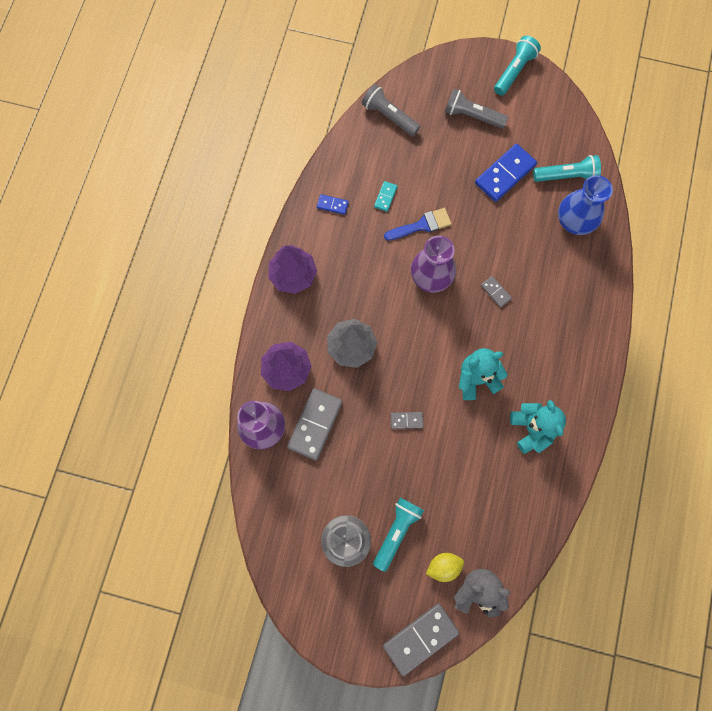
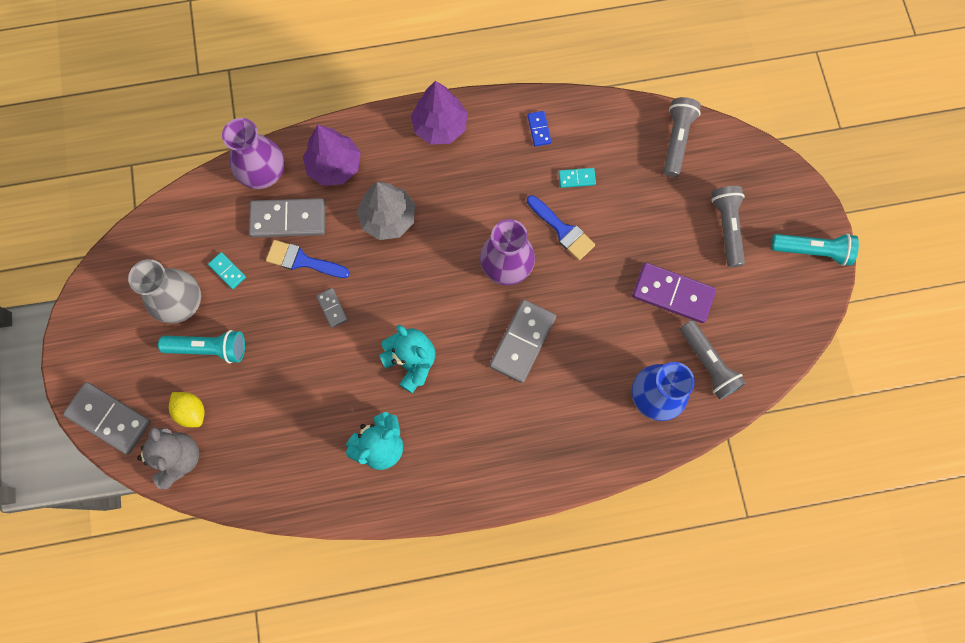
camera: 65 degrees right, 0 degrees up
blue domino [475,144,537,202] -> purple domino [632,263,716,323]
grey domino [481,276,512,308] -> grey domino [489,299,556,383], size x2.05
turquoise flashlight [533,155,601,182] -> grey flashlight [680,320,746,400]
none -> turquoise domino [208,252,246,289]
none -> blue brush [266,240,350,278]

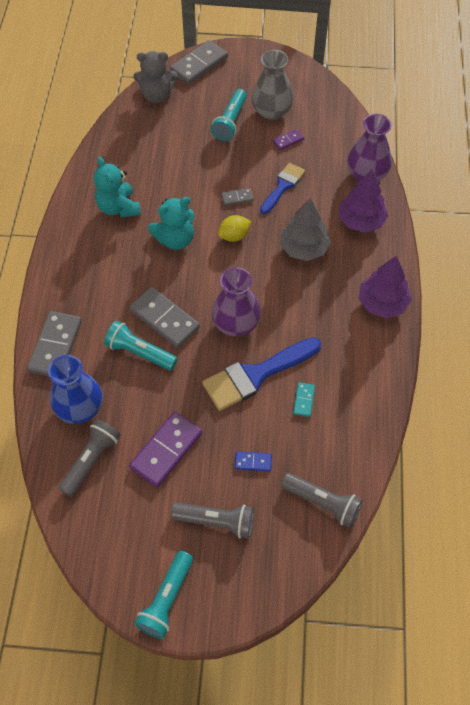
camera: 105 degrees right, 15 degrees down
yellow lemon [169,392,204,427] -> yellow lemon moved to [218,215,251,242]
turquoise domino [208,252,246,289] -> purple domino [273,129,304,150]
grey domino [249,198,325,238] -> grey domino moved to [27,311,82,376]
blue domino [527,111,552,147] -> blue domino moved to [235,451,272,472]
blue brush [527,195,595,260] -> blue brush [202,337,321,411], size x1.62
grey flashlight [680,320,746,400] -> grey flashlight turned 135 degrees clockwise [59,419,121,497]
none -> turquoise flashlight [104,321,178,371]

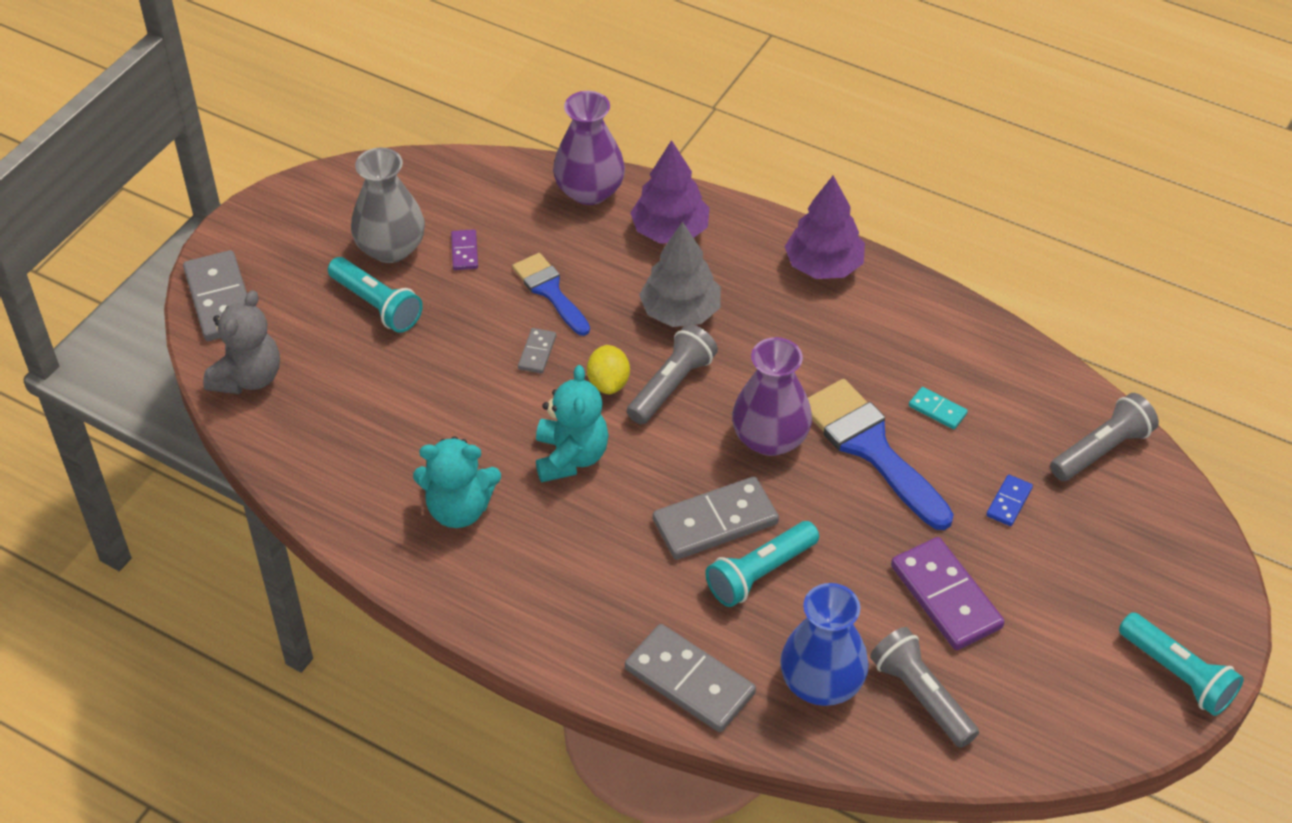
camera: 65 degrees left, 10 degrees down
grey flashlight [171,502,254,538] -> grey flashlight moved to [627,324,718,424]
blue brush [202,337,321,411] -> blue brush turned 150 degrees clockwise [808,379,954,530]

